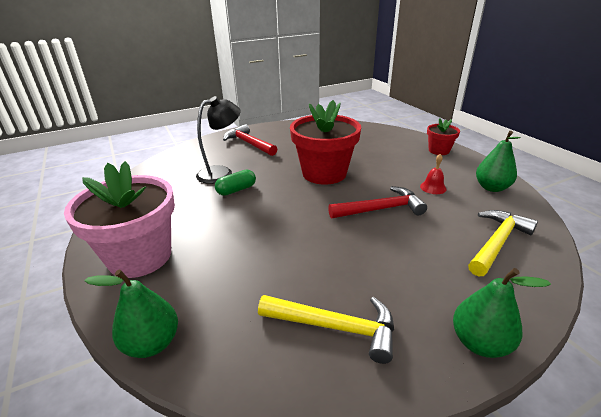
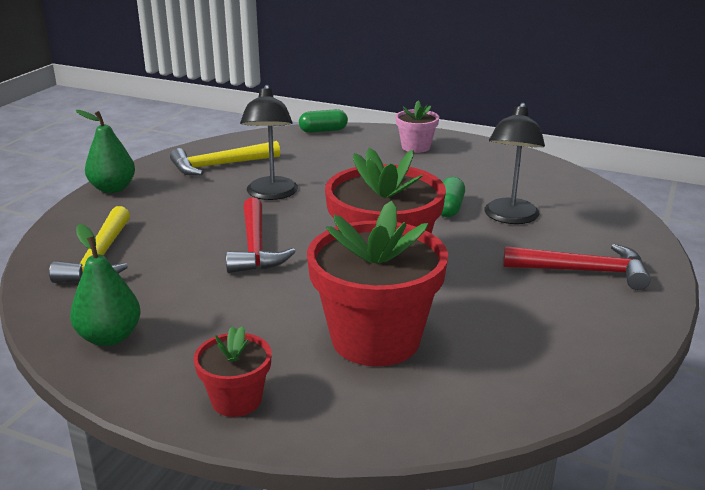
camera: 140 degrees right, 5 degrees down
pink flower pot [64,161,175,278] -> pink flower pot [396,101,439,153], size x0.51
green pear [84,269,178,358] -> green capsule [299,109,348,133]
red hammer [328,186,427,219] -> red hammer turned 45 degrees counterclockwise [226,197,296,273]
red bell [420,154,447,194] -> none
none -> black lamp [240,85,298,200]
none -> red flower pot [307,201,448,366]

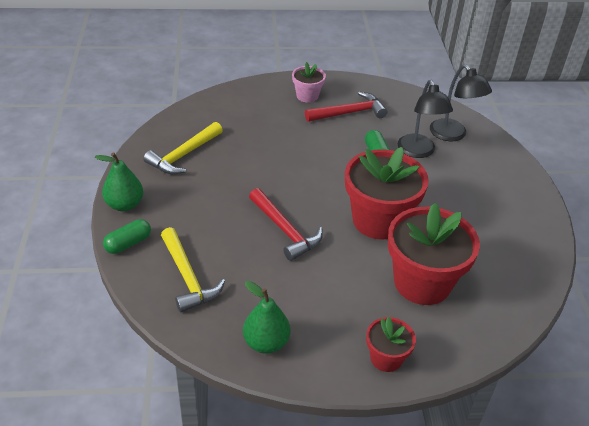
camera: 30 degrees left, 15 degrees up
black lamp [240,85,298,200] -> black lamp moved to [430,64,492,141]
green capsule [299,109,348,133] -> green capsule moved to [103,219,151,254]
red hammer [503,244,650,290] -> red hammer moved to [305,92,387,122]

